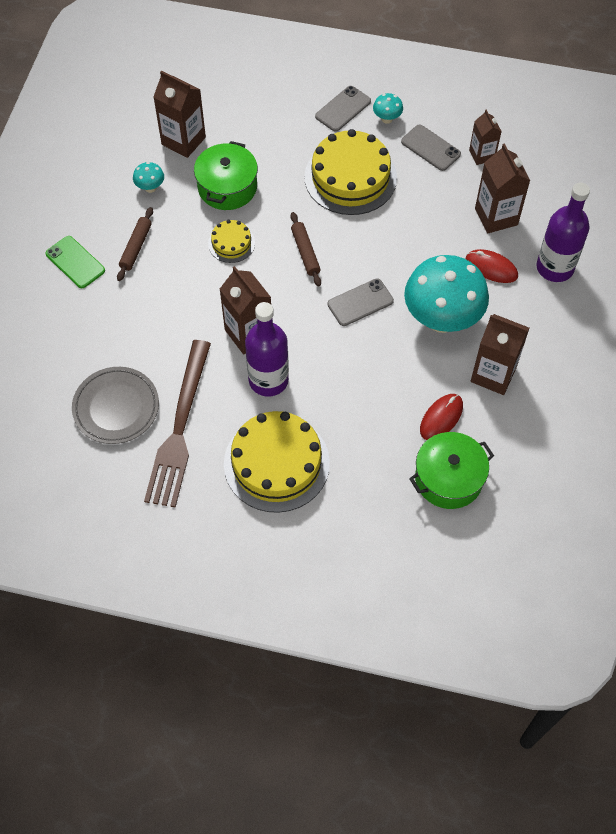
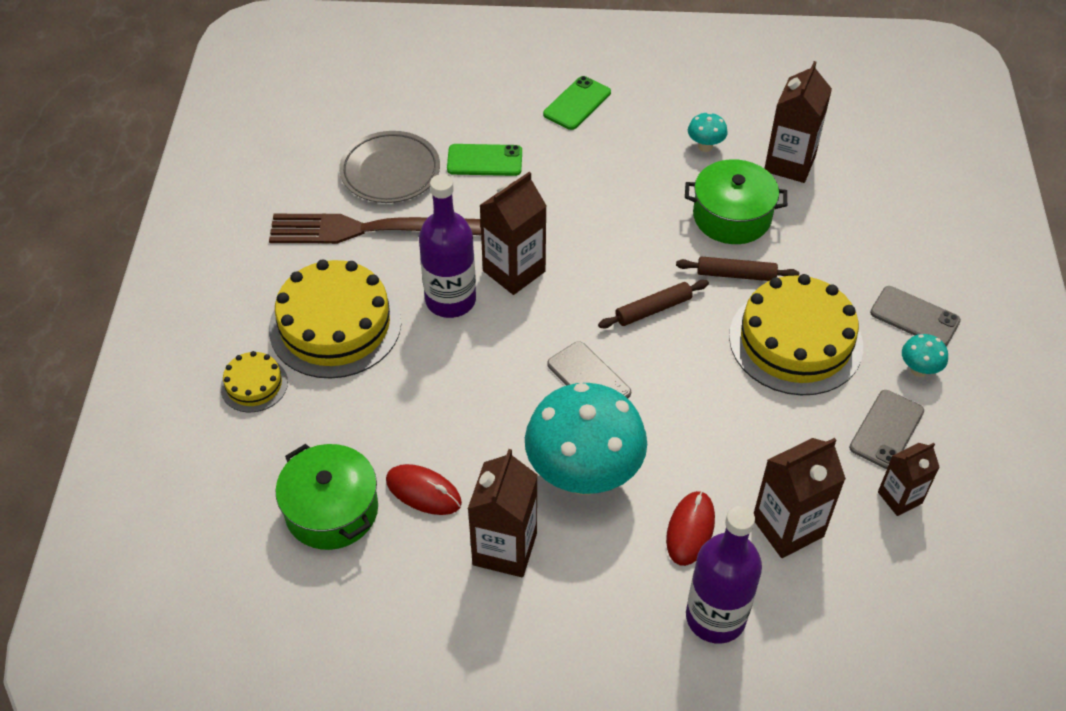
camera: 80 degrees right, 10 degrees down
brown rolling pin [117,207,153,281] -> brown rolling pin moved to [676,256,799,281]
yellow cake [208,220,255,263] -> yellow cake moved to [220,351,288,412]
none -> green phone [447,144,522,176]

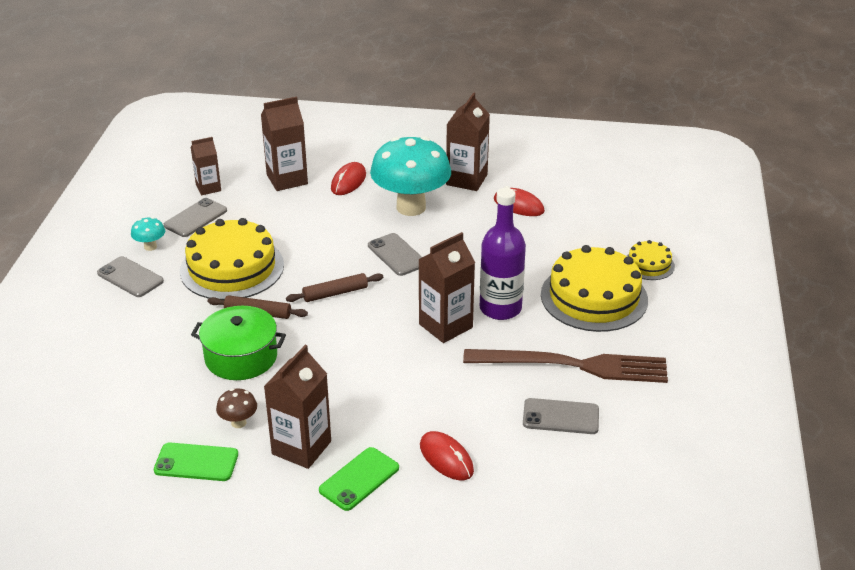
camera: 175 degrees left, 15 degrees down
green pot [276,444,378,550] -> none
grey plate [339,131,440,203] -> grey phone [523,398,599,434]
green phone [447,144,522,176] -> green phone moved to [154,442,238,481]
purple bottle [686,505,762,644] -> none
turquoise mushroom [688,112,728,152] -> brown mushroom [216,389,257,428]
brown carton [764,61,832,183] -> brown carton moved to [264,345,331,469]
none -> red mouse [420,431,474,480]

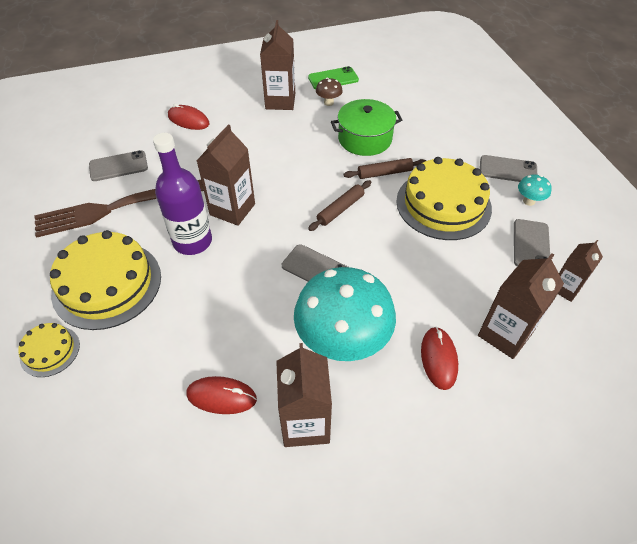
camera: 155 degrees right, 15 degrees up
green phone [319,447,399,511] -> none

